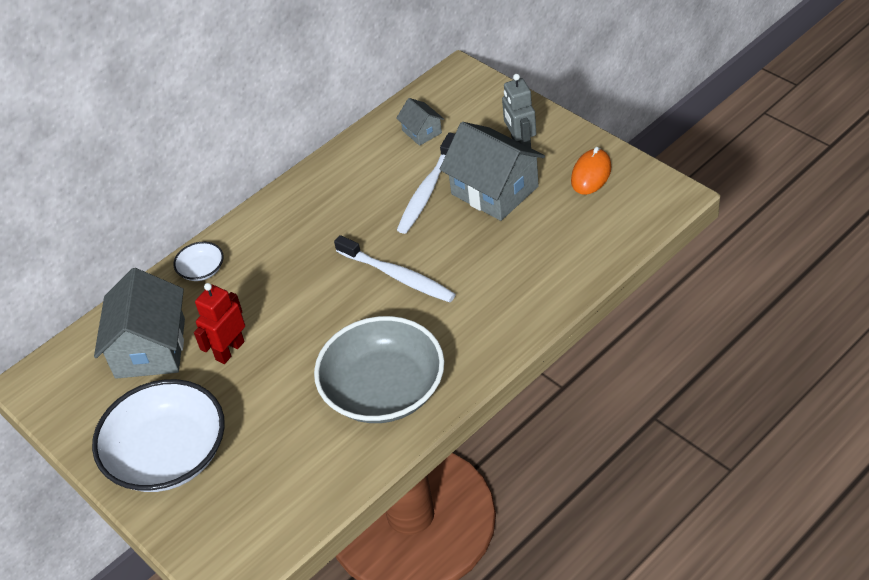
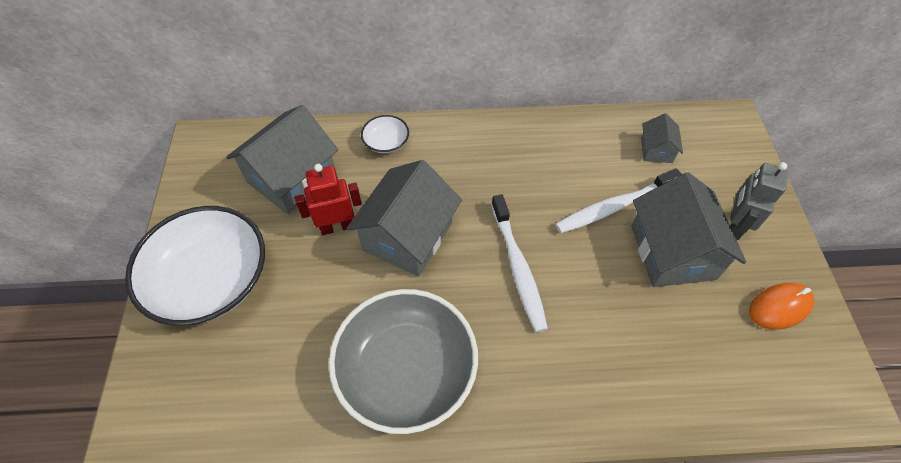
camera: 35 degrees right, 10 degrees up
none -> grey house [347,160,462,277]

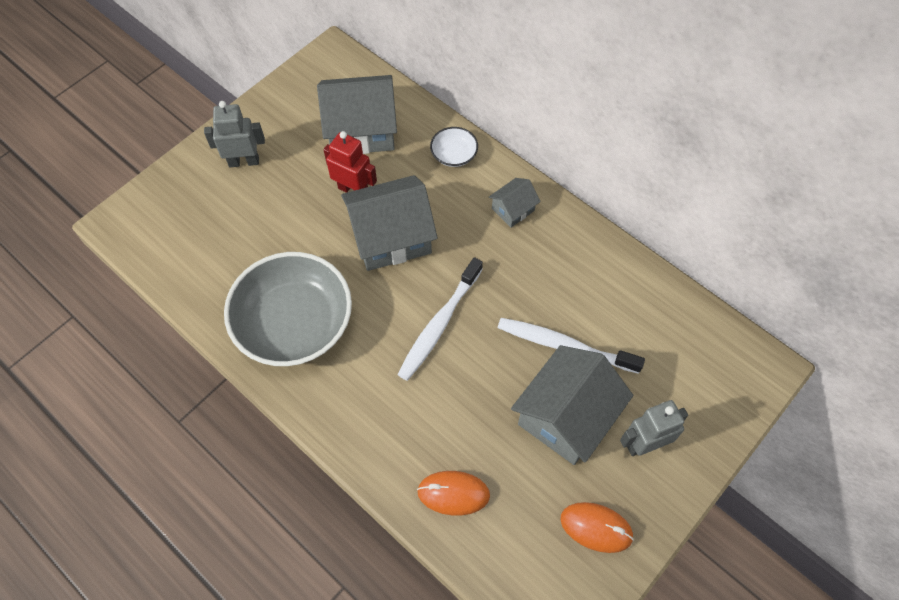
camera: 45 degrees right, 5 degrees up
white bowl [125,206,265,326] -> grey robot [204,101,265,167]
grey house [641,113,683,163] -> grey house moved to [489,178,541,228]
none -> orange mouse [417,471,490,515]

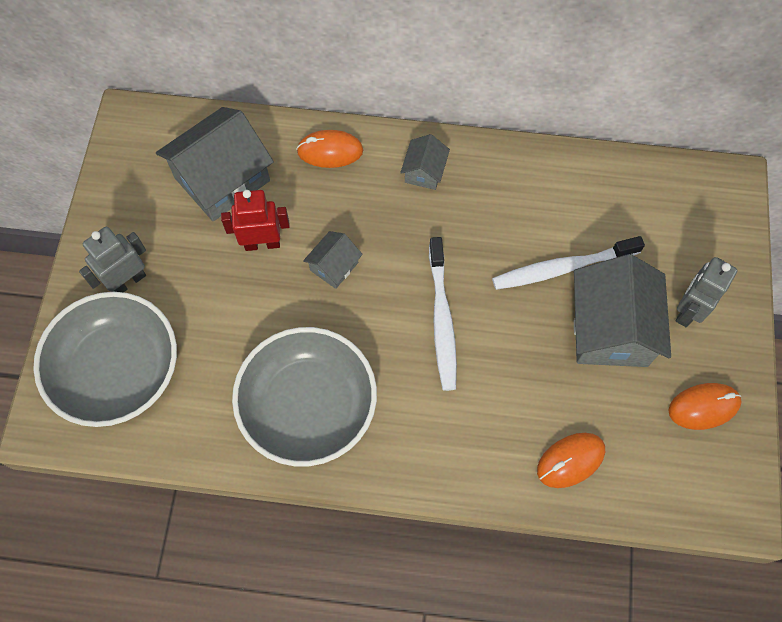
camera: 35 degrees left, 5 degrees up
grey house [341,175,438,271] -> grey house [303,231,363,289], size x0.49
white bowl [430,127,478,167] -> orange mouse [296,130,363,168]
none -> grey bowl [33,292,177,427]

